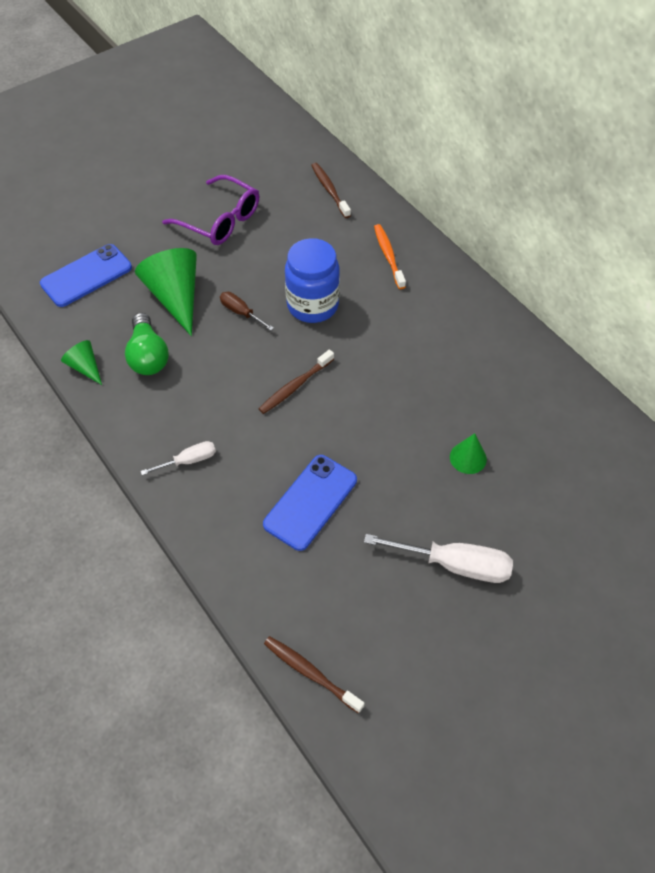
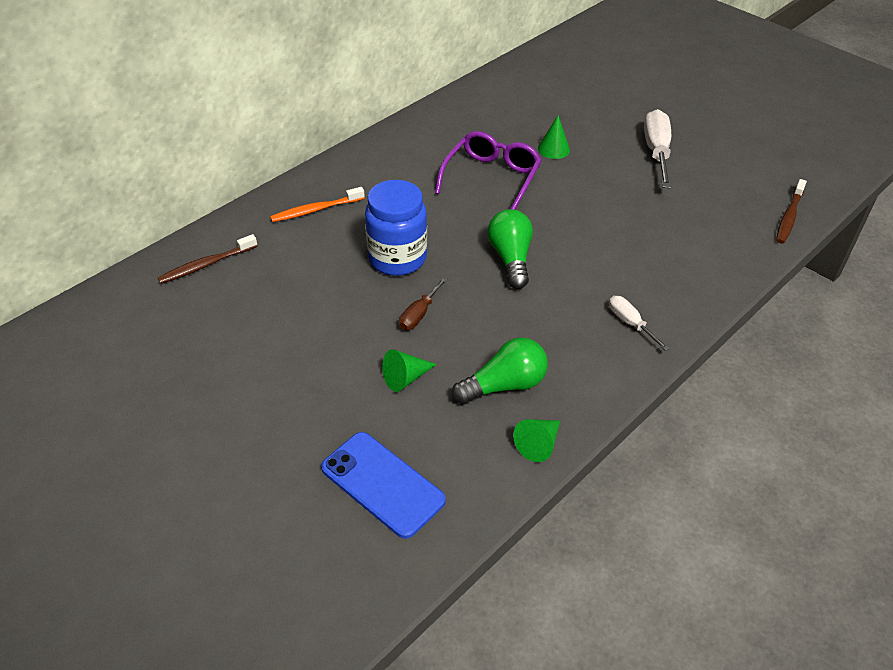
camera: 100 degrees left, 10 degrees down
green cone [135,248,197,336] -> green cone [382,349,437,392], size x0.52
purple glasses [162,175,259,245] -> purple glasses moved to [435,131,542,210]
brown toothbrush [259,349,334,414] -> green light bulb [488,209,533,289]
blue phone [263,455,357,551] -> none

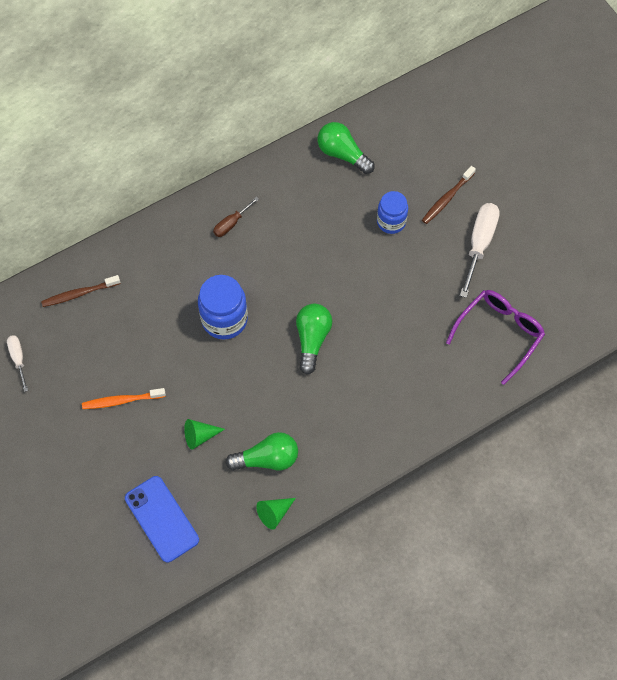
camera: 15 degrees right, 20 degrees up
orange toothbrush [270,187,365,222] -> orange toothbrush moved to [82,388,166,409]
brown screwdriver [399,277,448,330] -> brown screwdriver moved to [213,197,259,237]
purple glasses [435,131,542,210] -> purple glasses moved to [446,290,545,385]
green cone [538,116,570,159] -> blue jar [377,191,408,234]
white screwdriver [609,296,670,351] -> white screwdriver moved to [7,335,28,392]
brown toothbrush [776,179,807,244] -> brown toothbrush moved to [422,166,476,224]
none -> green light bulb [318,122,375,174]

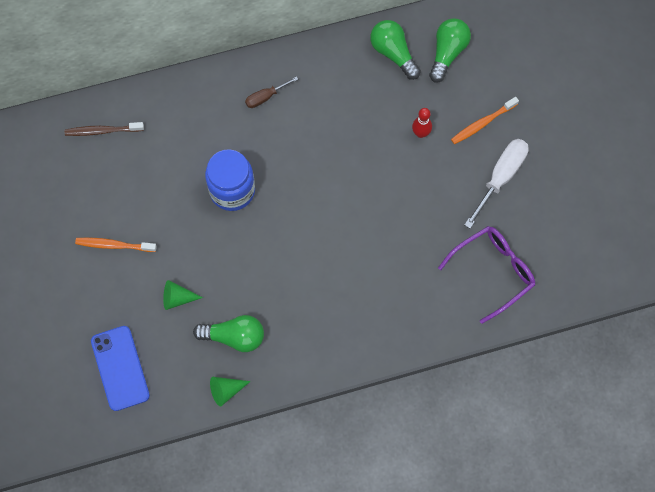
camera: 15 degrees right, 5 degrees up
white screwdriver [7,335,28,392] -> none
green light bulb [296,304,332,375] -> green light bulb moved to [429,18,471,83]
blue jar [377,191,408,234] -> red bowling pin [412,108,432,138]
brown toothbrush [422,166,476,224] -> orange toothbrush [451,97,519,144]

